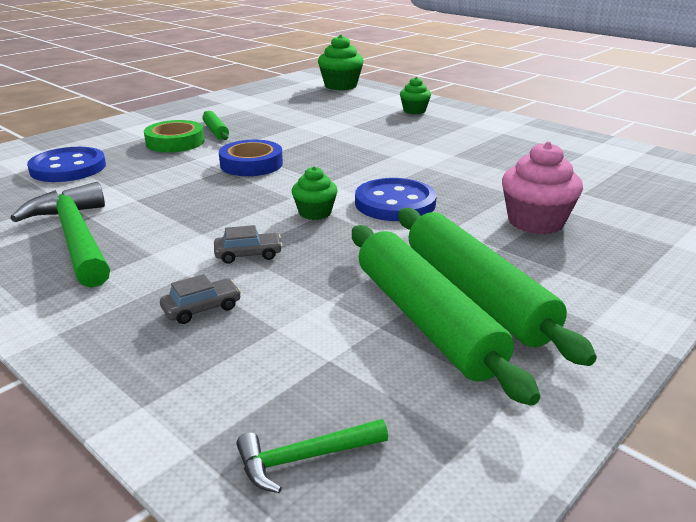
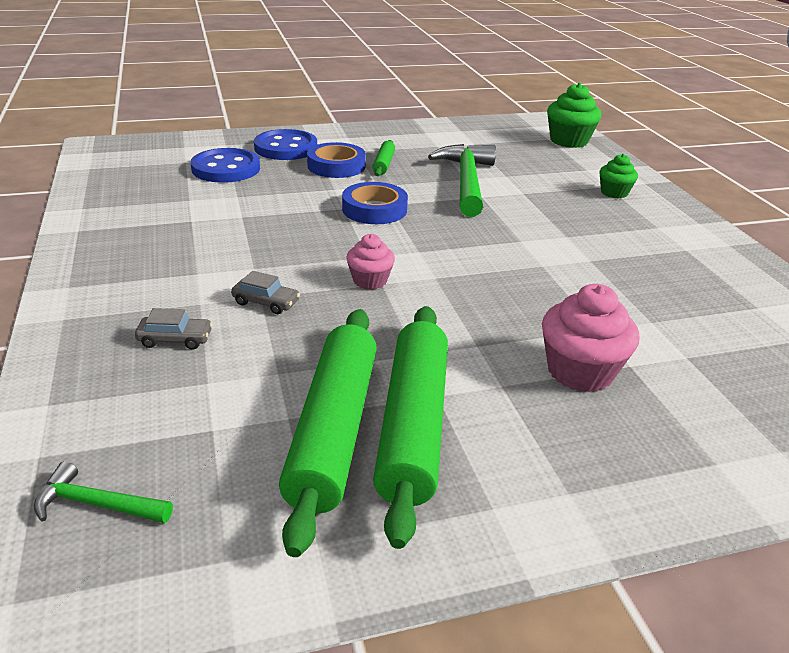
camera: 30 degrees right, 5 degrees up
green hammer [11,182,110,288] -> green hammer moved to [428,144,496,217]
green tape [144,120,205,152] -> blue tape [307,142,366,178]
green cupcake [292,166,338,220] -> pink cupcake [346,234,395,289]
blue button [355,178,437,221] -> blue button moved to [254,129,317,160]

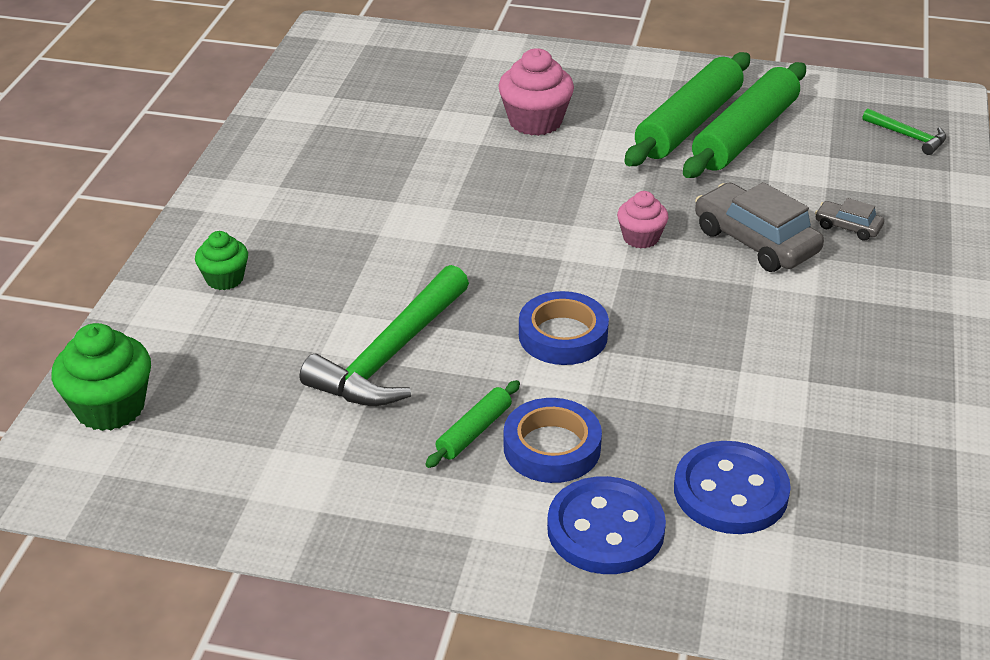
camera: 150 degrees left, 5 degrees up
grey car [231,271,300,314] -> grey car [695,182,824,272], size x1.99

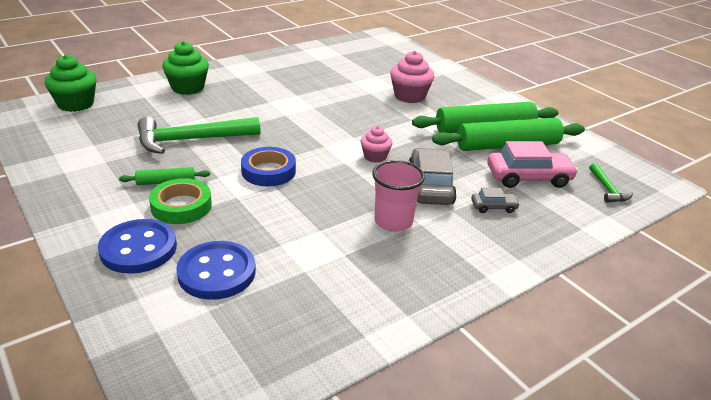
camera: 40 degrees right, 5 degrees down
green cupcake [195,231,248,290] -> green cupcake [162,41,209,95], size x1.64
blue tape [504,398,602,483] -> green tape [149,178,212,224]
grey car [815,198,884,241] -> grey car turned 105 degrees clockwise [471,188,520,213]
none -> pink cup [372,160,425,232]
none -> pink car [487,141,578,188]

